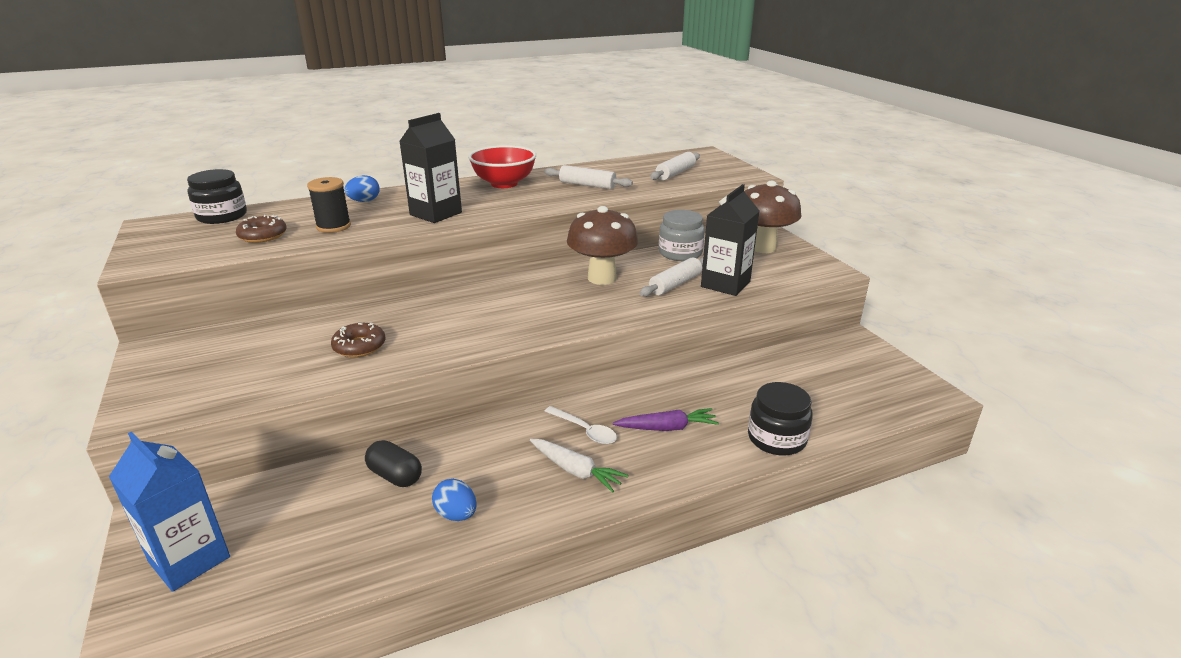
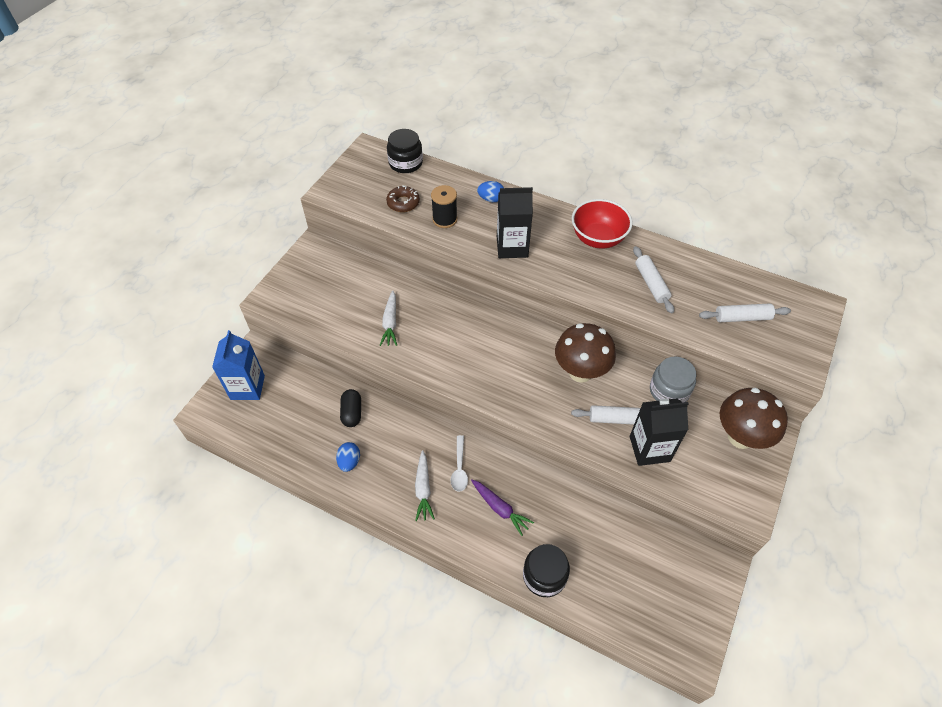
camera: 50 degrees right, 25 degrees up
brown donut [331,323,386,357] -> white carrot [380,290,397,346]

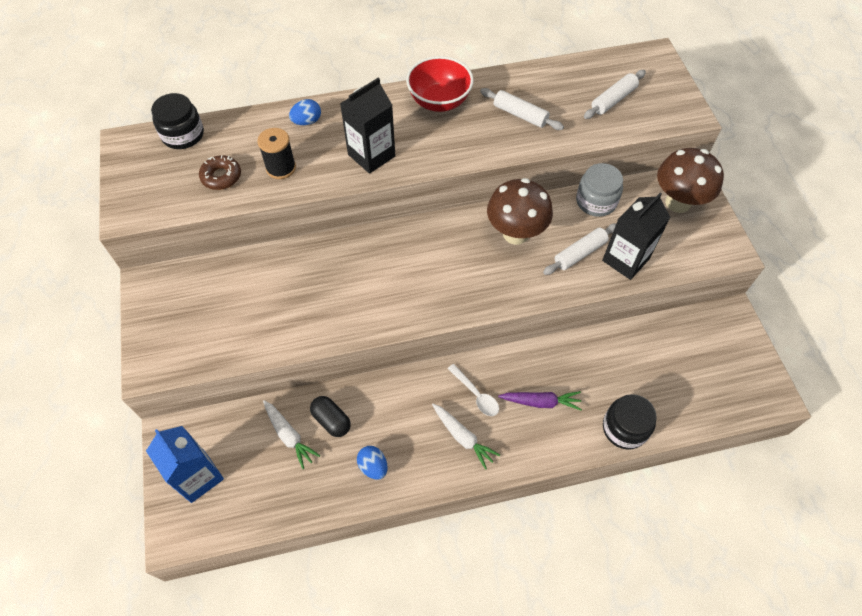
camera: 40 degrees left, 5 degrees up
white carrot [380,290,397,346] -> white carrot moved to [263,400,320,469]

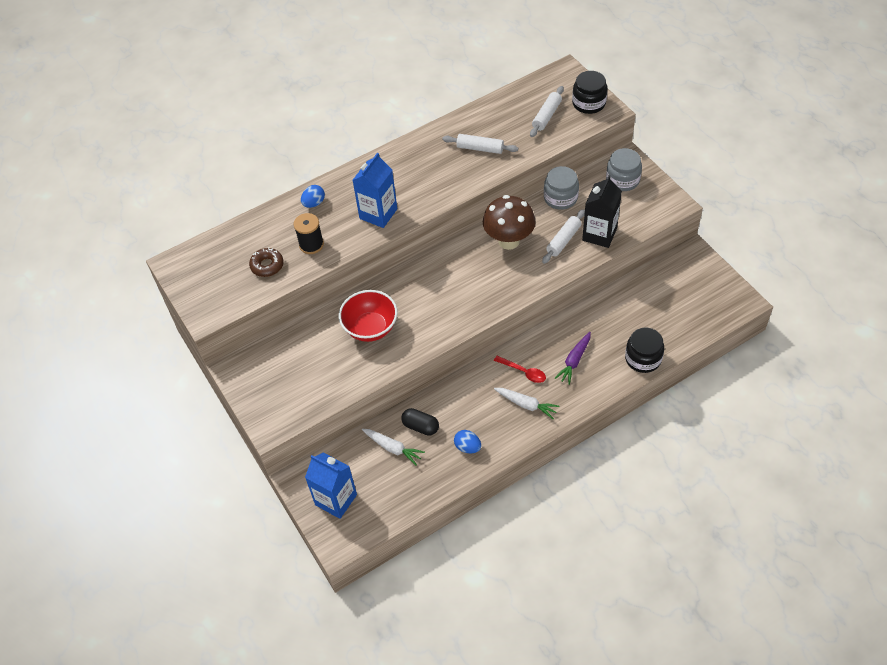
camera: 15 degrees left, 5 degrees down
black jar [151,93,204,149] -> black jar moved to [572,71,608,114]
black carton [340,77,395,174] -> blue carton [353,153,397,228]
red bowl [406,56,474,112] -> red bowl moved to [339,290,398,342]
white spoon [447,364,499,416] -> red spoon [494,356,546,383]
purple carrot [498,391,582,411] -> purple carrot turned 135 degrees clockwise [554,332,591,385]
brown mushroom [657,148,724,213] -> grey jar [606,148,642,191]

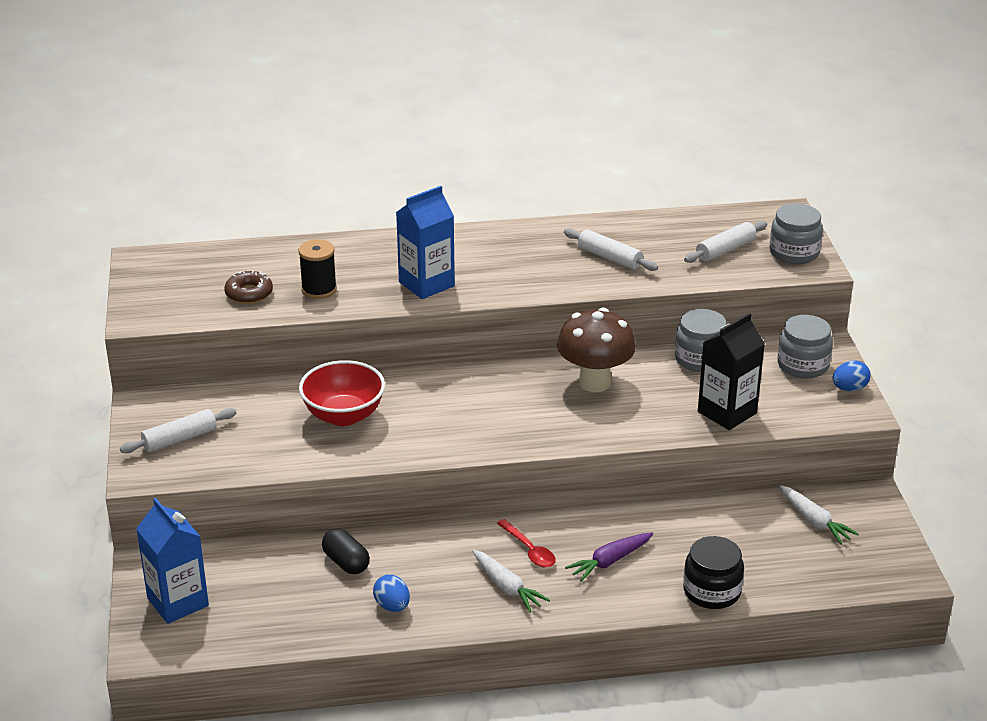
camera: 20 degrees right, 20 degrees down
blue egg [301,185,325,208] -> blue egg moved to [833,360,871,391]
white carrot [362,429,425,466] -> white carrot moved to [779,485,859,545]
white rolling pin [542,209,585,264] -> white rolling pin moved to [120,408,237,453]
black jar [572,71,608,114] -> grey jar [769,203,823,264]

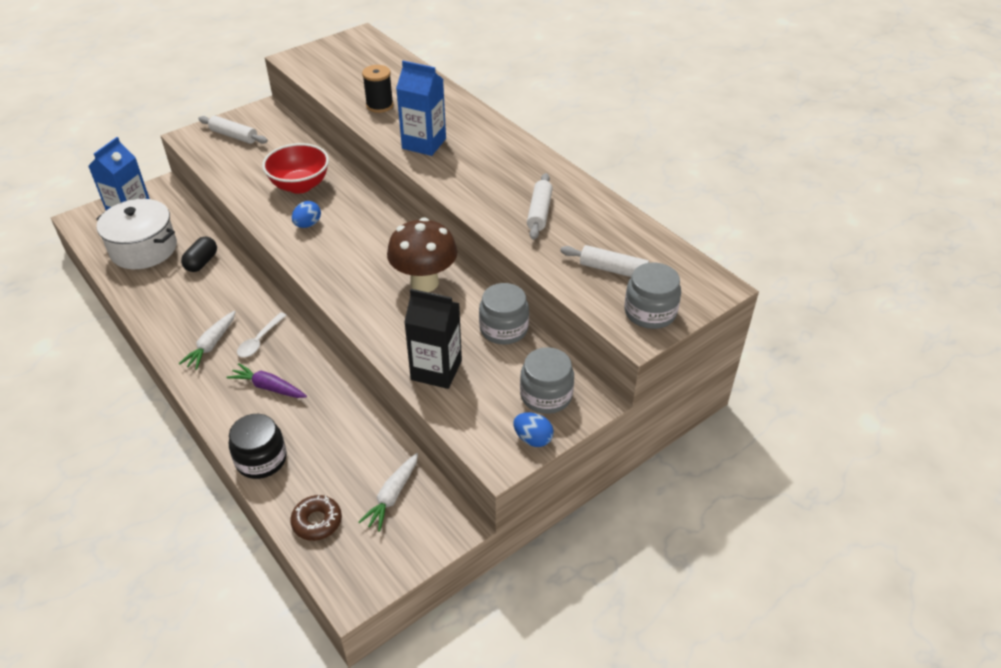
camera: 60 degrees right, 10 degrees up
brown donut [224,270,273,304] -> brown donut moved to [290,495,342,541]
blue egg [373,575,410,612] -> blue egg moved to [292,201,321,228]
red spoon [497,519,556,568] -> white spoon [237,312,287,357]
none -> white pot [96,199,177,269]

